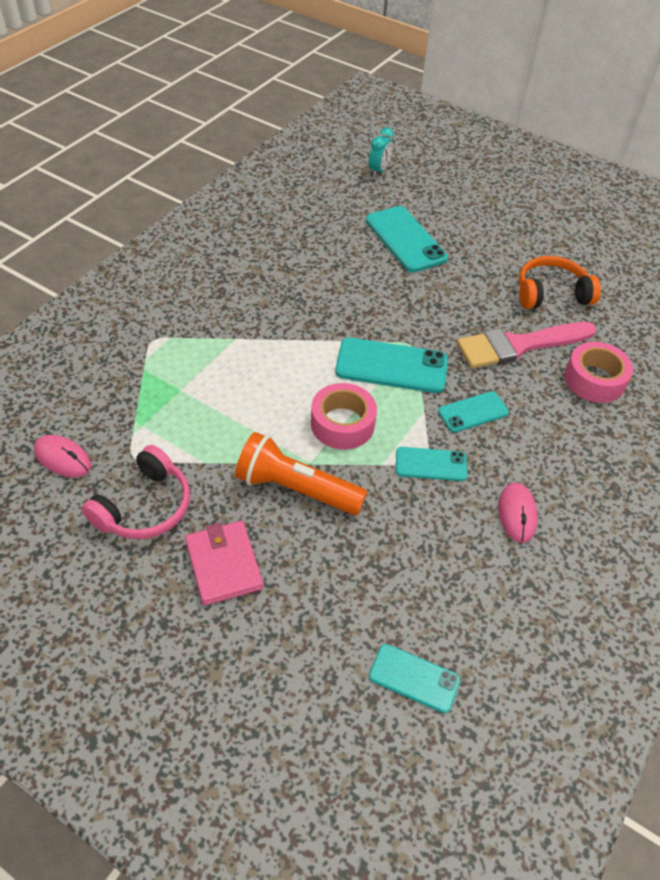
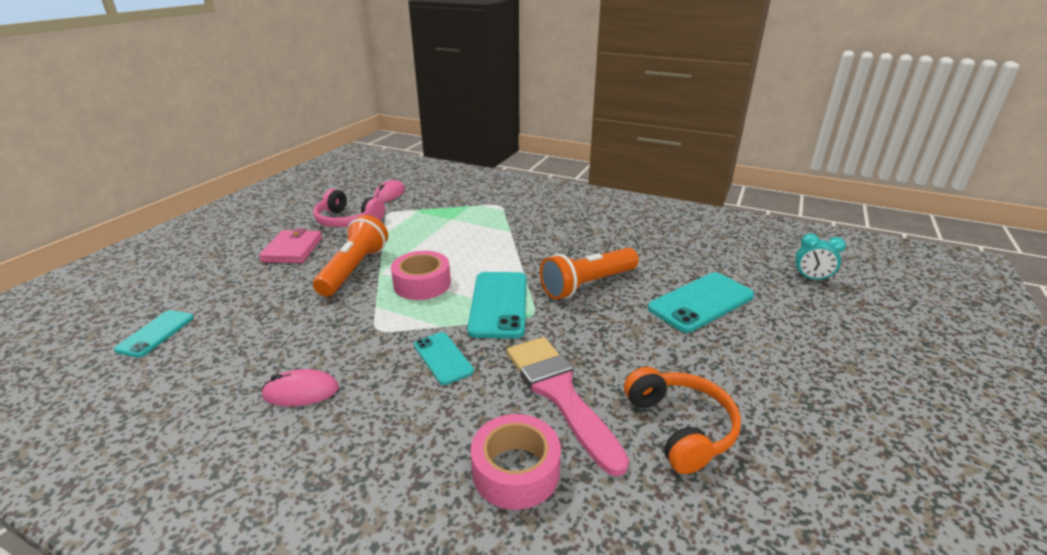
camera: 85 degrees right, 20 degrees down
pink wallet [185,521,264,606] -> pink wallet turned 60 degrees counterclockwise [259,228,322,263]
turquoise phone [396,447,467,481] -> none
none -> orange flashlight [540,248,639,300]

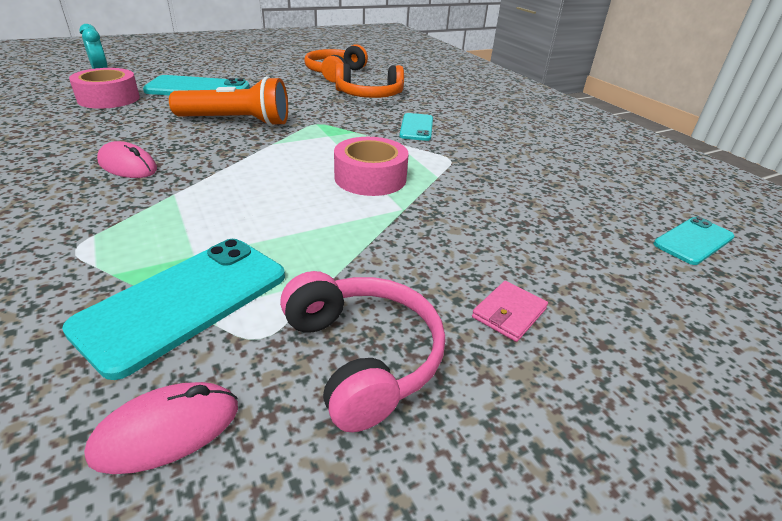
camera: 145 degrees left, 5 degrees up
pink wallet [259,228,322,263] -> pink wallet [472,281,548,342], size x0.59
pink mouse [261,369,339,406] -> pink mouse moved to [97,141,157,178]
orange flashlight [313,215,388,297] -> none
turquoise phone [467,272,526,338] -> turquoise phone moved to [62,239,285,380]
pink tape [471,414,561,510] -> pink tape moved to [69,68,140,109]
pink brush [507,337,629,476] -> orange headphones [335,63,404,98]

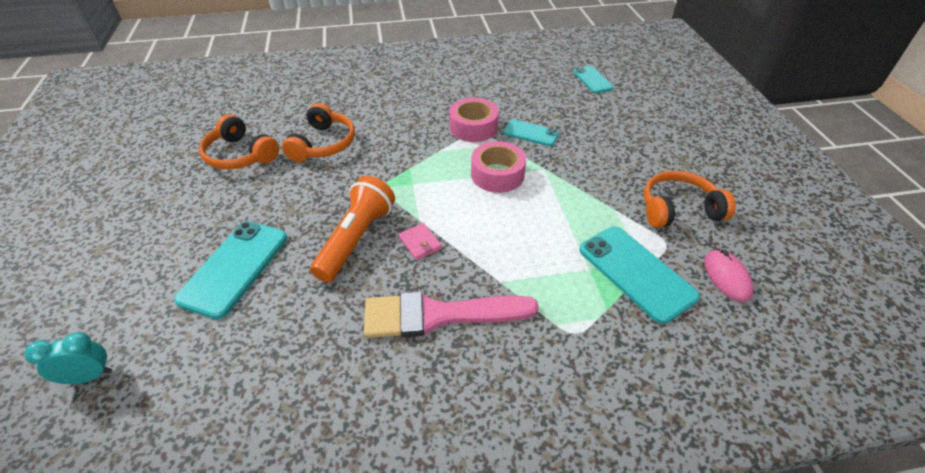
camera: 70 degrees left, 10 degrees up
pink tape [69,68,140,109] -> pink tape moved to [449,98,499,142]
pink mouse [97,141,157,178] -> pink brush [364,292,539,338]
pink headphones [280,271,445,432] -> orange headphones [644,171,736,228]
turquoise phone [399,113,433,141] -> turquoise phone moved to [503,119,559,146]
pink wallet [472,281,548,342] -> pink wallet moved to [398,223,442,260]

